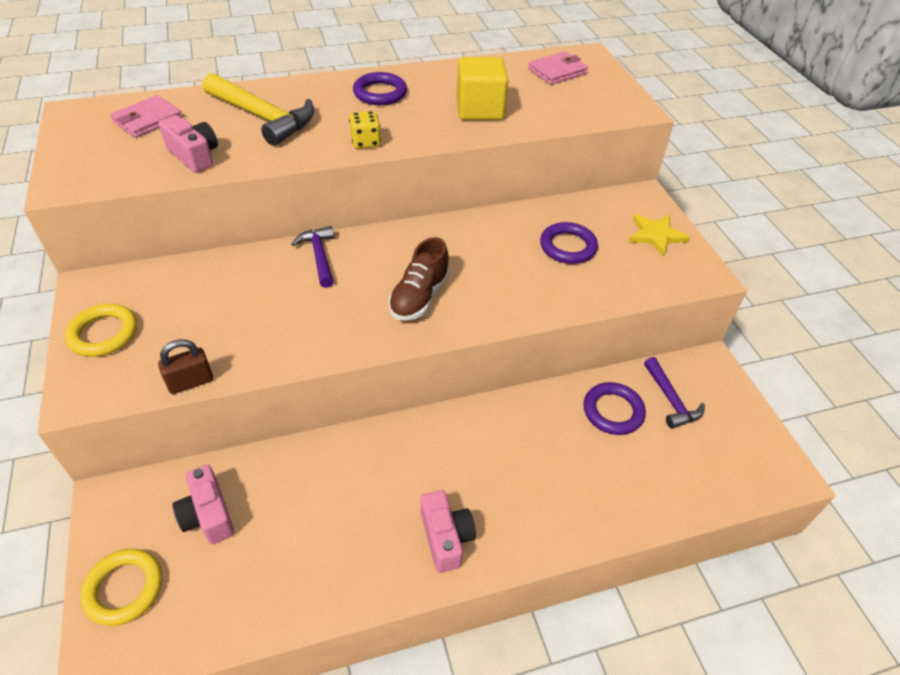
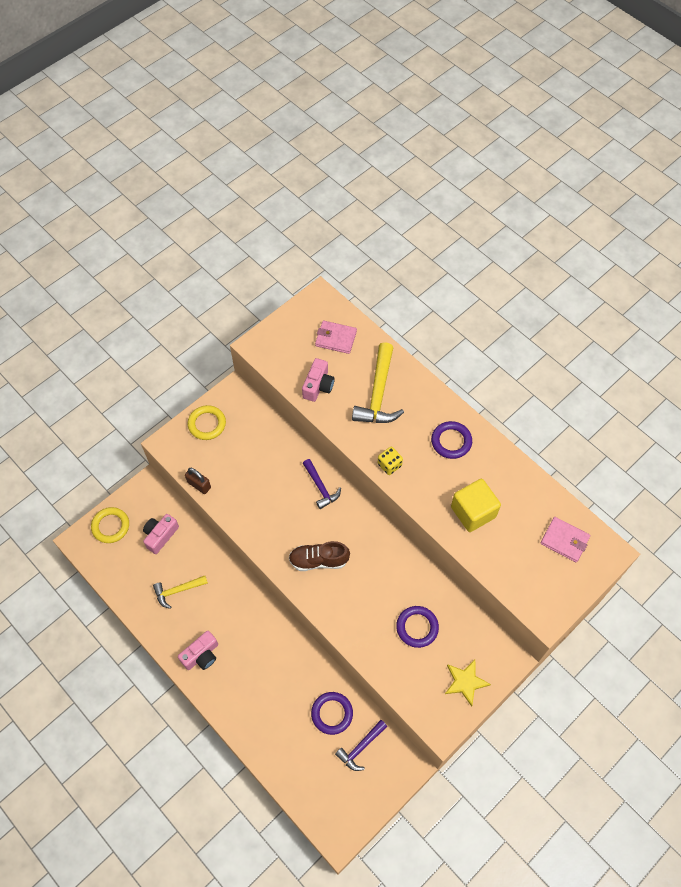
camera: 65 degrees right, 15 degrees up
purple hammer [292,226,334,288] -> purple hammer turned 105 degrees clockwise [303,459,341,509]
none -> yellow hammer [153,576,208,609]

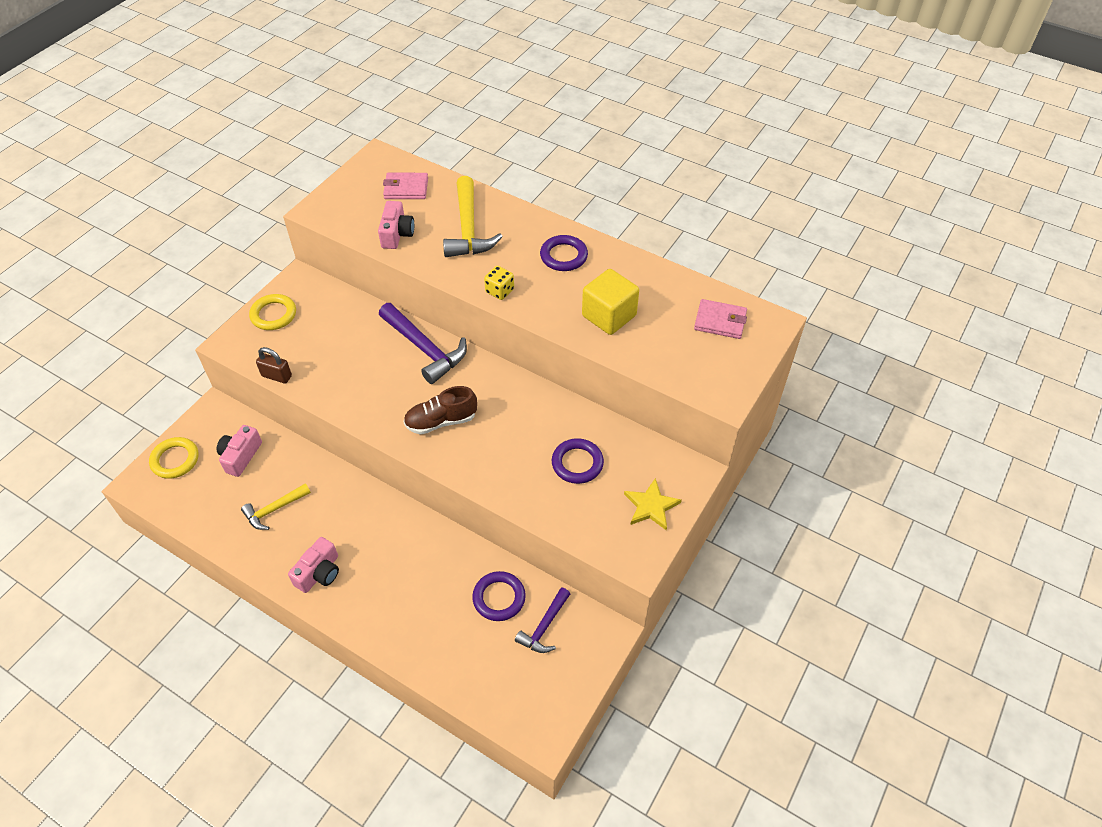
camera: 15 degrees left, 10 degrees down
purple hammer [303,459,341,509] -> purple hammer [379,303,467,384], size x1.69

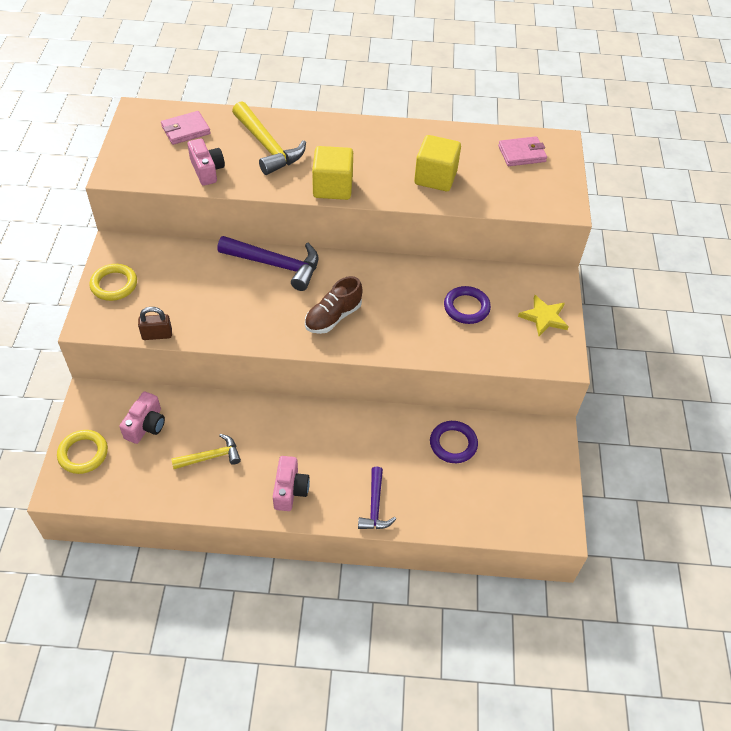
camera: 30 degrees left, 0 degrees up
pink camera [217,425,262,477] -> pink camera turned 150 degrees counterclockwise [119,391,165,444]
yellow hammer [241,483,311,530] -> yellow hammer turned 135 degrees counterclockwise [171,434,241,469]
yellow dice [484,266,514,300] -> yellow cube [312,146,353,200]
purple hammer [515,587,570,653] -> purple hammer moved to [358,467,396,529]
purple ring [540,235,588,271] -> none

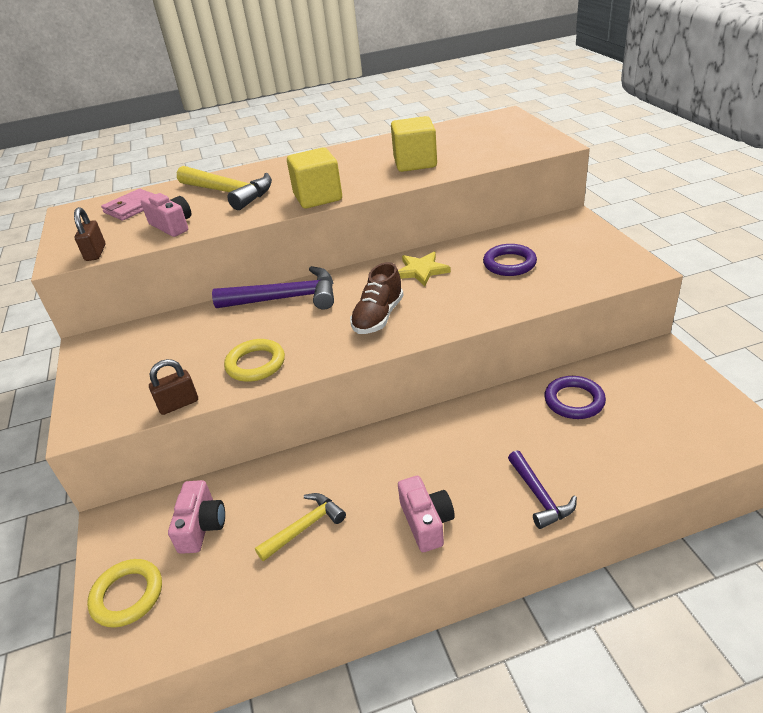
camera: 15 degrees left, 15 degrees down
yellow ring [89,264,137,301] -> yellow ring moved to [224,339,285,382]
pink wallet [498,136,547,166] -> none
yellow star [518,295,569,336] -> yellow star moved to [398,252,451,286]
none -> brown padlock [74,207,105,261]

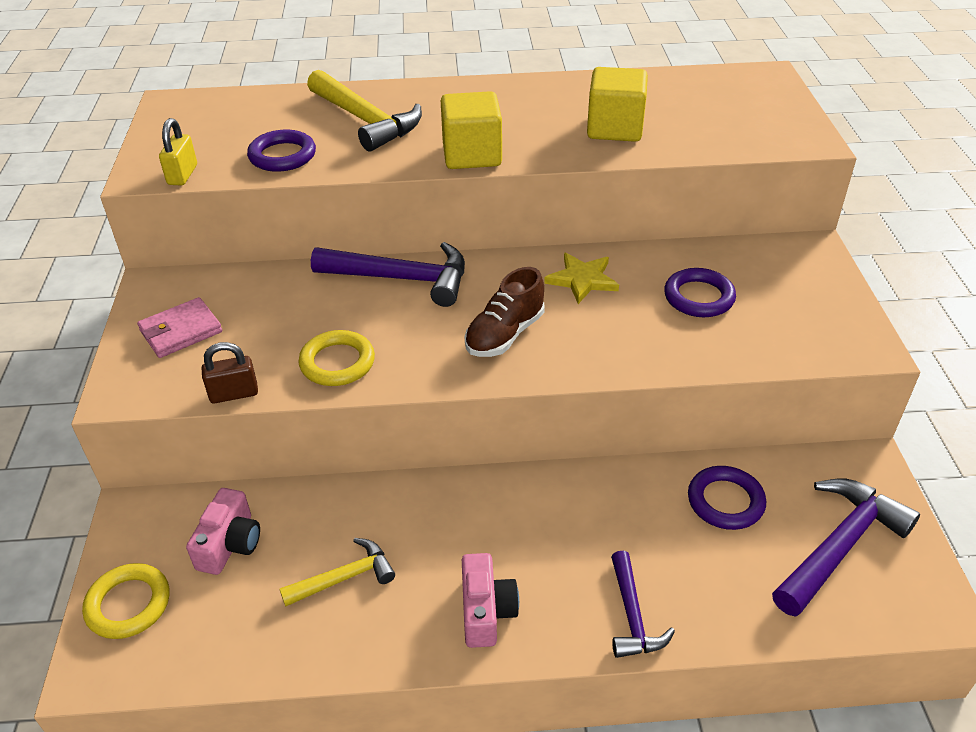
camera: 10 degrees right, 5 degrees up
brown padlock [74,207,105,261] -> yellow padlock [159,118,197,186]
pink wallet [101,189,154,221] -> pink wallet moved to [137,297,222,358]
pink camera [141,193,191,237] -> purple ring [247,130,316,172]
none -> purple hammer [772,478,920,617]

